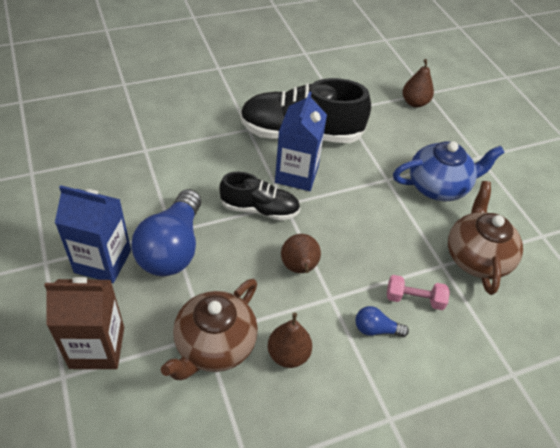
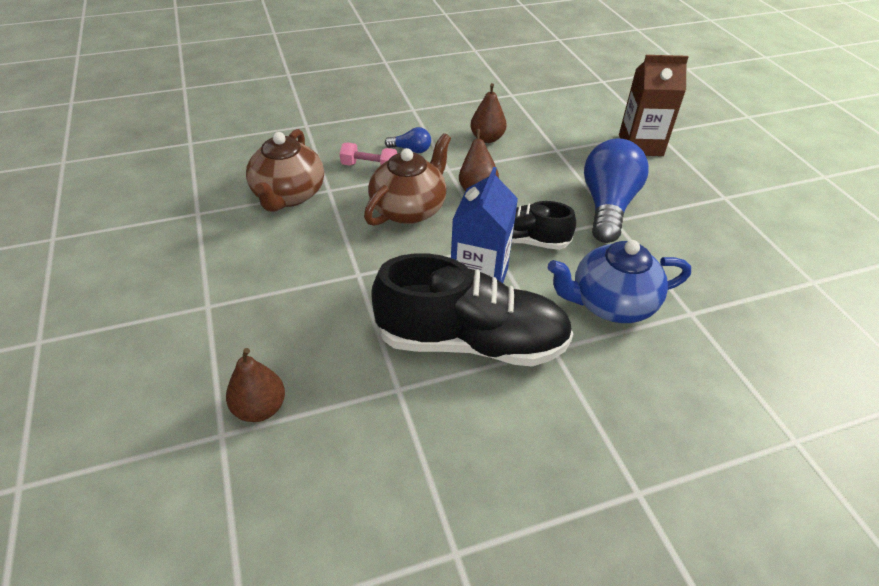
camera: 175 degrees left, 5 degrees down
blue carton [55,185,131,283] -> none
brown teapot [161,279,258,380] -> brown teapot moved to [364,133,451,226]
blue teapot [393,141,505,201] -> blue teapot moved to [548,240,691,323]

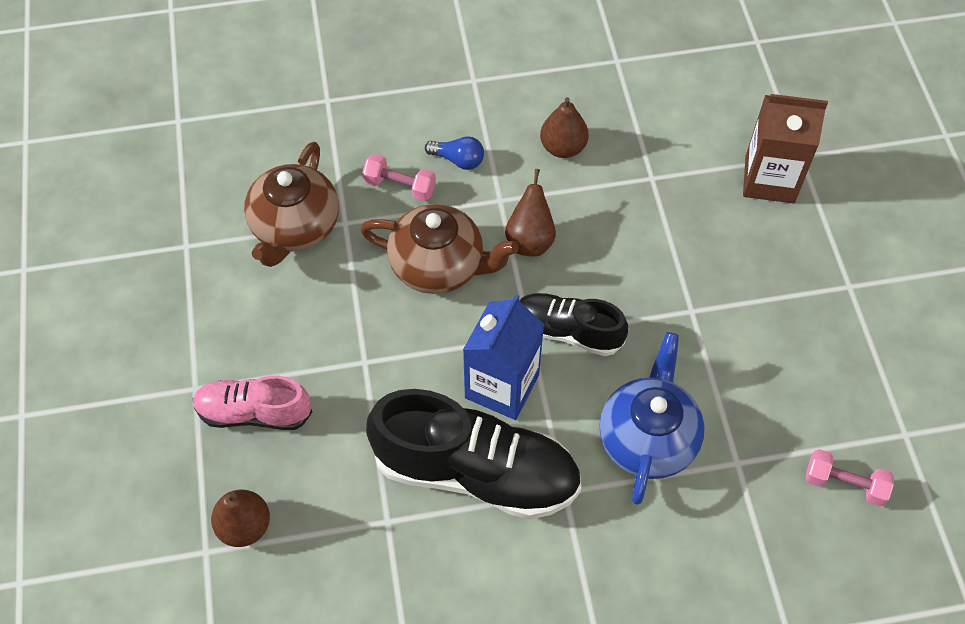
camera: 10 degrees right, 15 degrees up
brown teapot [364,133,451,226] -> brown teapot turned 60 degrees clockwise [360,204,519,294]
blue teapot [548,240,691,323] -> blue teapot turned 105 degrees clockwise [599,332,705,505]
blue light bulb [584,138,649,243] -> none
none -> pink shoe [193,376,312,430]
none -> pink dumbbell [806,449,894,506]

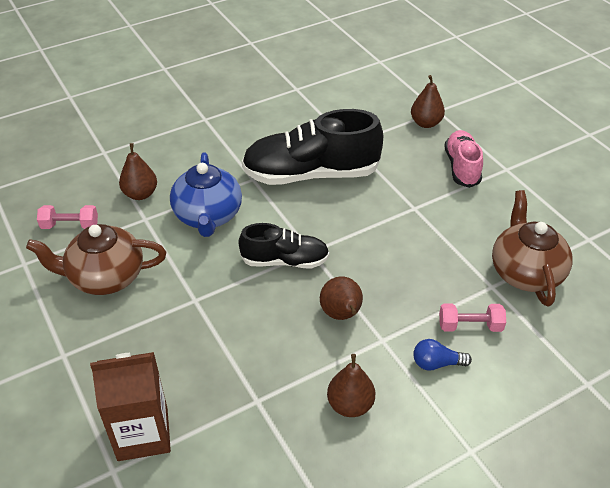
camera: 160 degrees right, 15 degrees down
pink shoe [193,376,312,430] -> pink shoe turned 75 degrees counterclockwise [444,130,483,188]
brown teapot [360,204,519,294] -> brown teapot moved to [26,224,166,295]
blue carton [463,294,544,420] -> none
none -> brown pear [119,143,157,200]

